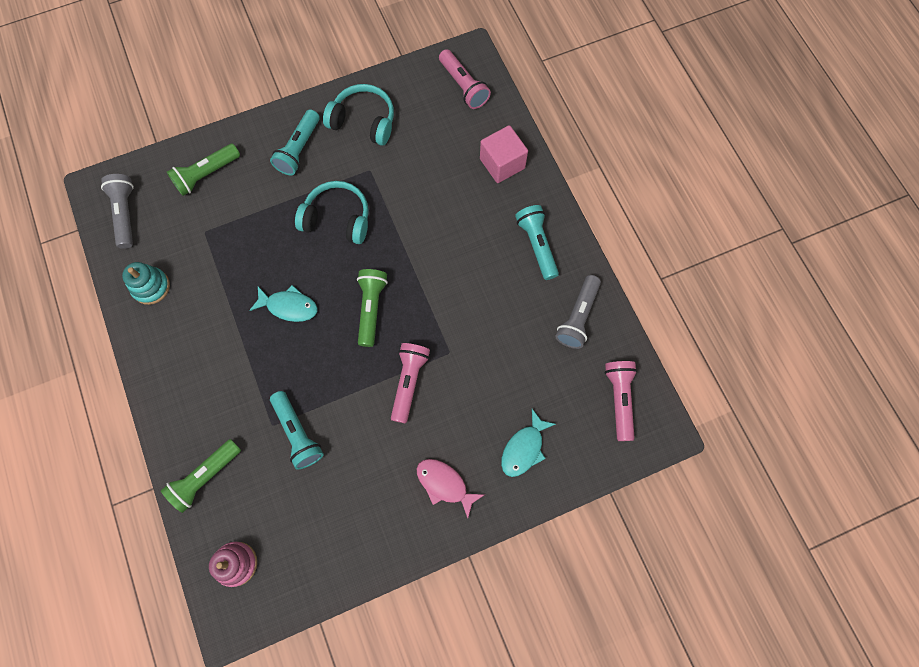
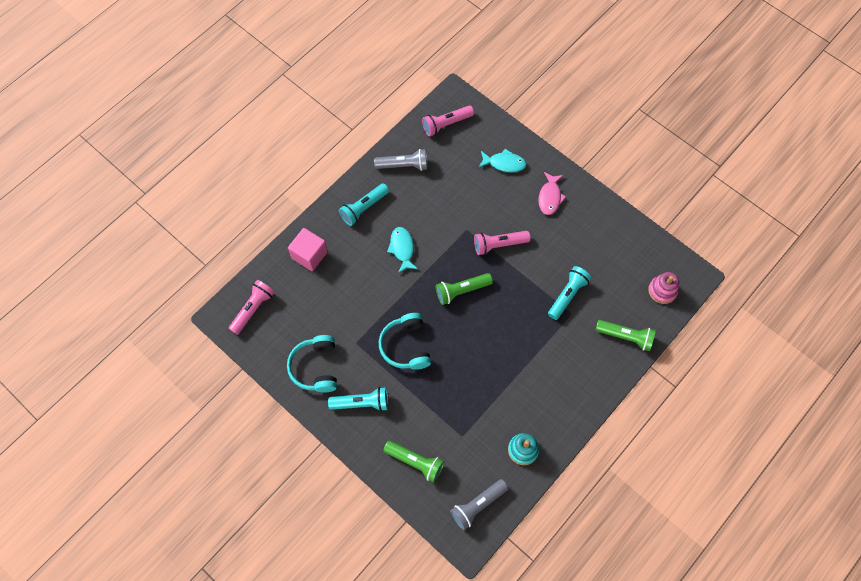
camera: 115 degrees left, 5 degrees down
turquoise fish [249,285,317,322] -> turquoise fish moved to [387,227,418,273]

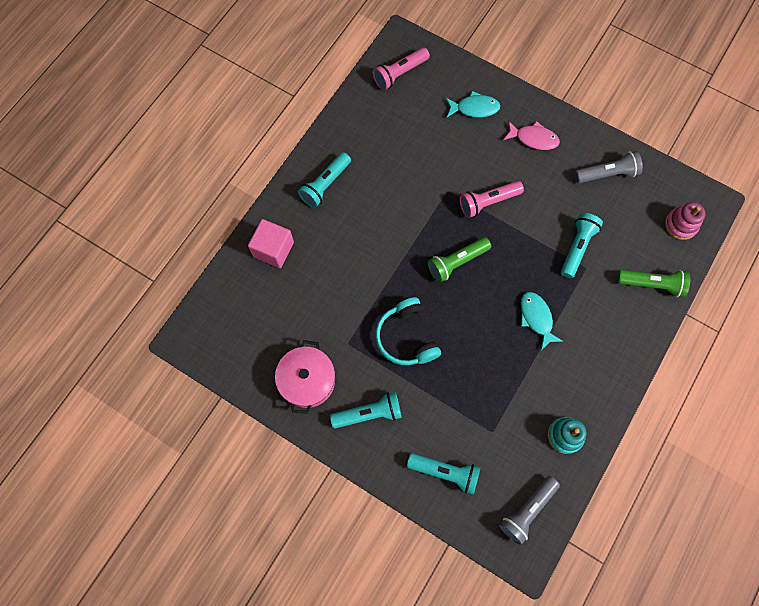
camera: 10 degrees left, 5 degrees up
pink flashlight [229,280,274,335] -> none
turquoise headphones [287,335,337,393] -> pink pot [275,340,335,414]
grey flashlight [374,149,428,171] -> grey flashlight moved to [575,151,643,183]
green flashlight [383,441,444,483] -> turquoise flashlight [407,453,480,495]
turquoise fish [387,227,418,273] -> turquoise fish moved to [521,292,563,350]
pink fish [538,172,566,215] -> pink fish turned 75 degrees counterclockwise [503,121,560,150]

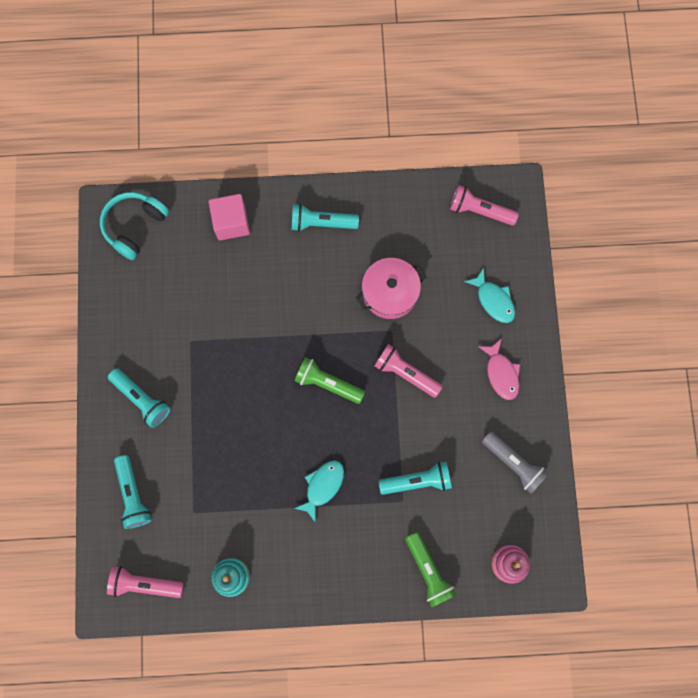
camera: 55 degrees right, 5 degrees up
pink pot [275,340,335,414] -> pink pot moved to [356,258,427,319]
turquoise headphones [375,297,441,365] -> turquoise headphones moved to [100,192,169,260]
grey flashlight [499,476,560,545] -> pink flashlight [107,566,184,598]

